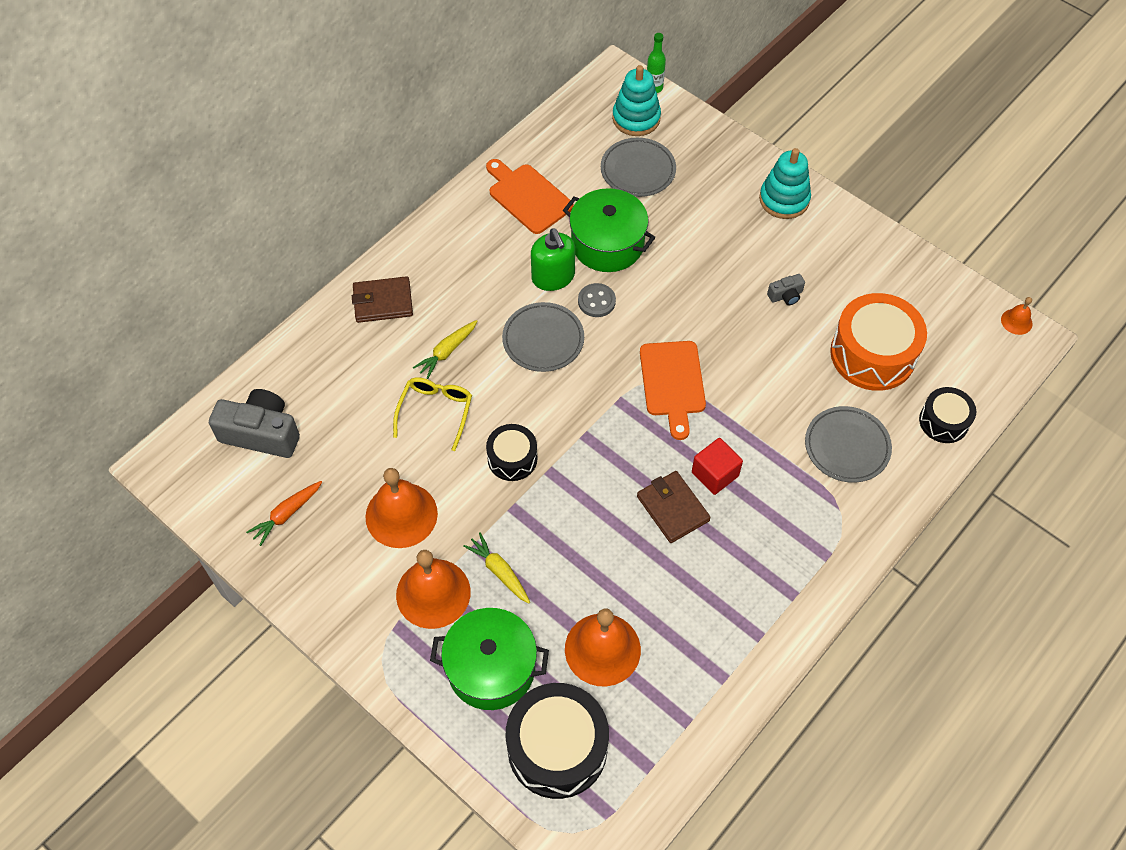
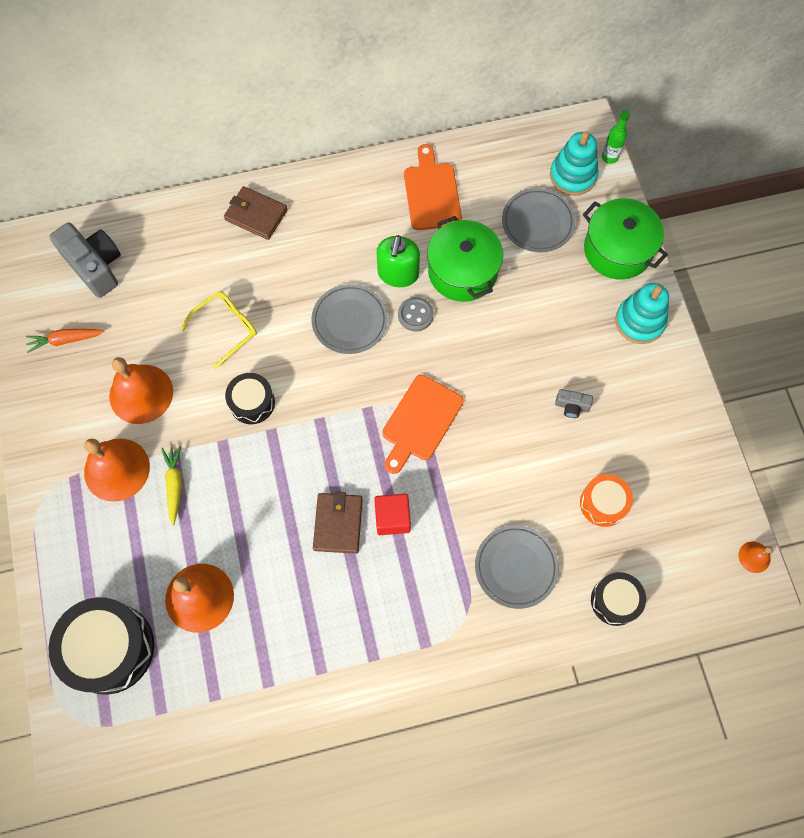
camera: 35 degrees right, 10 degrees up
yellow carrot [413,320,477,379] -> none
green pot [430,608,549,710] -> green pot moved to [583,198,668,280]
orange drum [830,293,927,391] -> orange drum [580,474,633,527], size x0.56

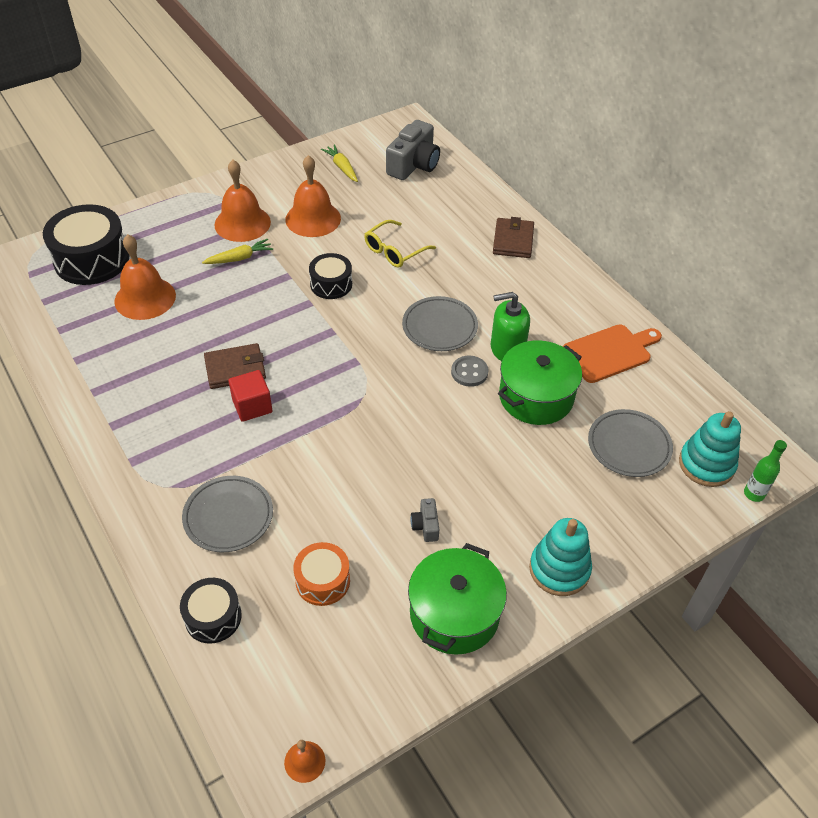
camera: 70 degrees right, 20 degrees down
orange carrot [26,329,104,353] -> yellow carrot [321,144,358,182]
yellow glasses [181,292,257,369] -> yellow glasses turned 105 degrees clockwise [364,220,436,268]
orange cutting board [382,375,464,474] -> none
green pot [583,198,668,280] -> green pot moved to [408,543,507,655]

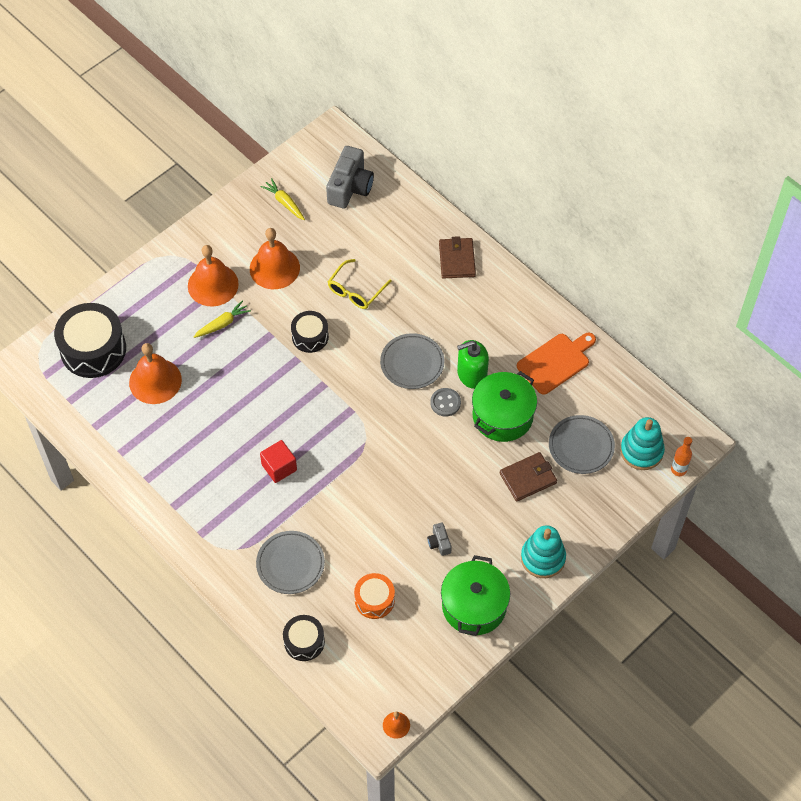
camera: 10 degrees left, 10 degrees up
brown wallet [204,343,266,389] -> brown wallet moved to [500,452,557,502]
green bottle [744,440,787,502] -> orange bottle [671,437,692,476]

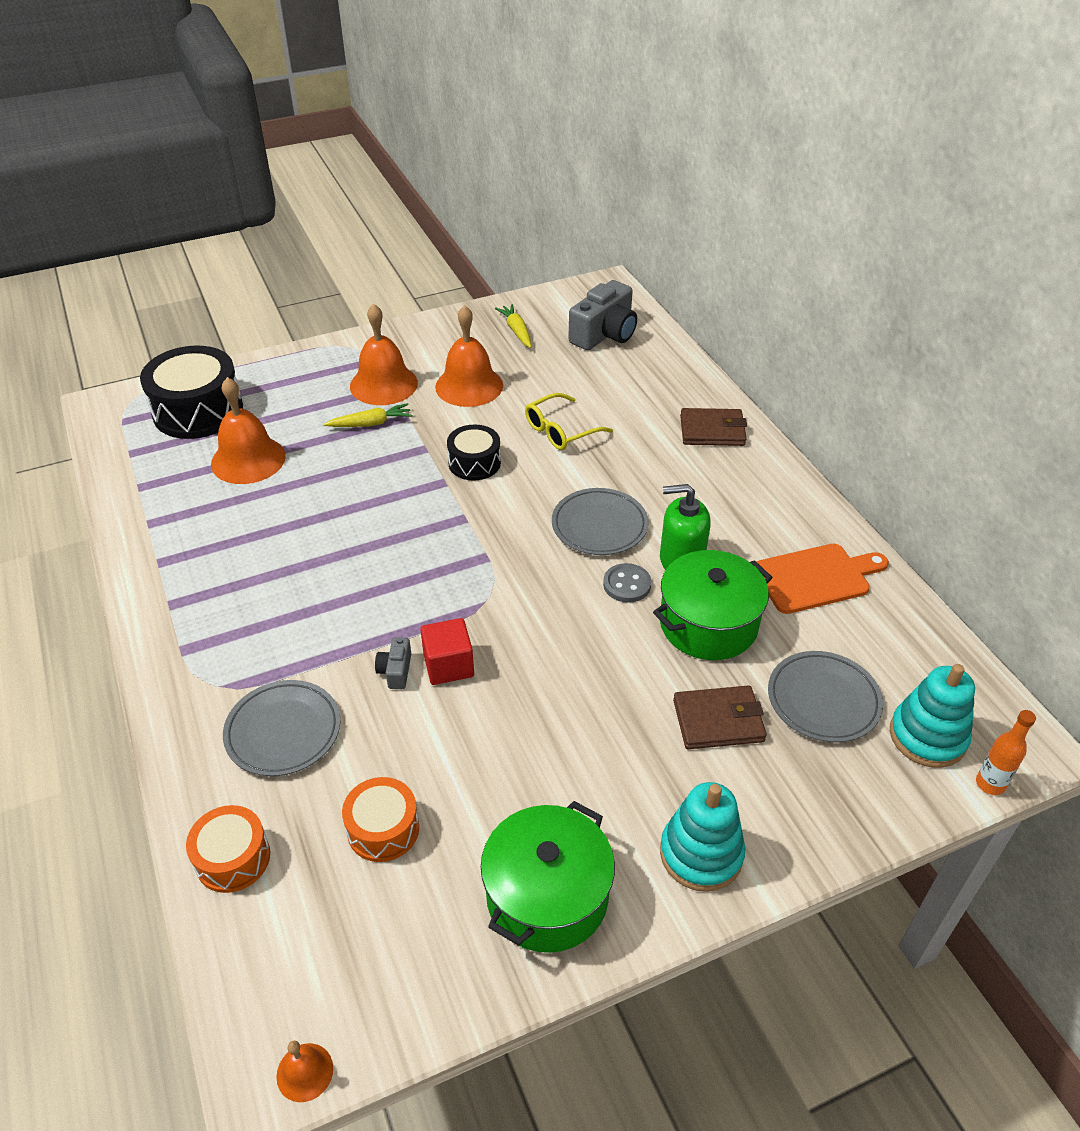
camera: 20 degrees right, 15 degrees down
red cube [260,440,297,483] -> red cube moved to [420,618,474,685]
black drum [283,615,325,661] -> orange drum [186,805,270,893]
grey camera [427,523,452,556] -> grey camera moved to [375,637,411,689]
brown wallet [439,236,476,279] -> brown wallet turned 75 degrees clockwise [680,408,747,446]

